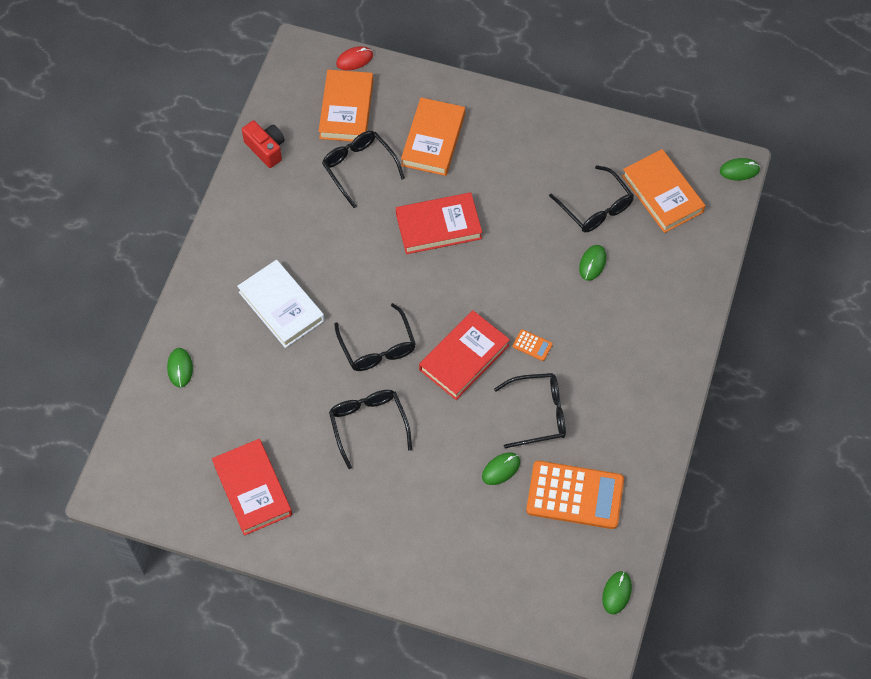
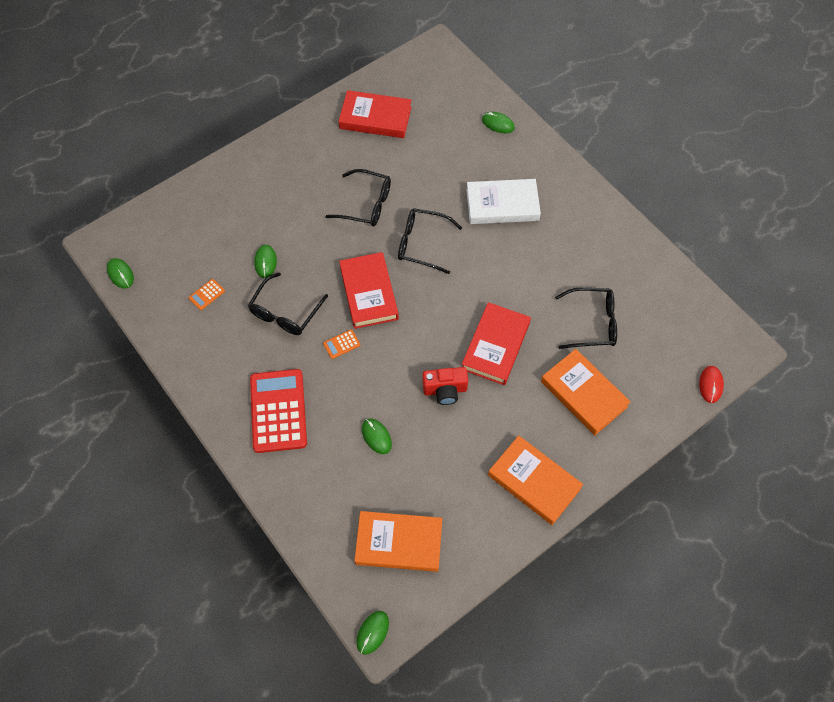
camera: 125 degrees right, 0 degrees up
red camera [242,120,285,168] -> red camera moved to [422,367,468,405]
orange book [318,70,373,141] -> orange book moved to [488,436,583,525]
orange calculator [526,461,624,529] -> orange calculator [189,279,225,310], size x0.40
black glasses [549,165,634,232] -> none
none -> red calculator [250,369,307,453]

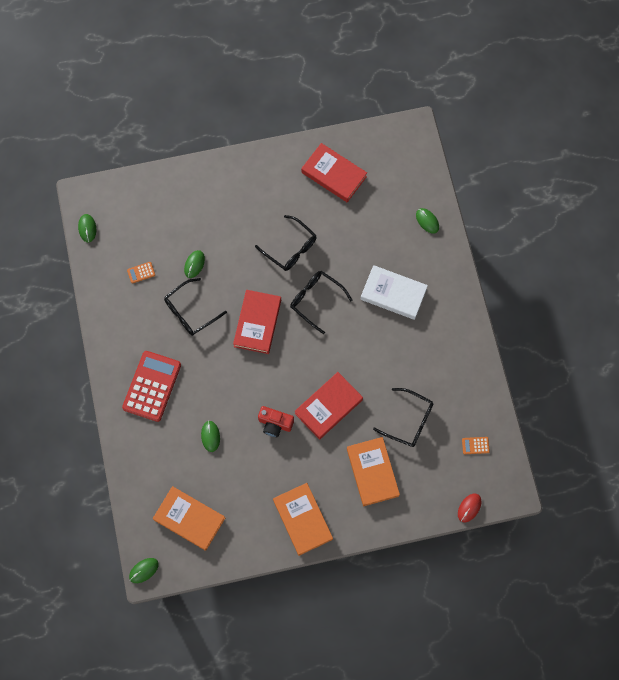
camera: 25 degrees right, 10 degrees up
orange calculator [323,330,360,359] -> orange calculator moved to [462,437,490,454]

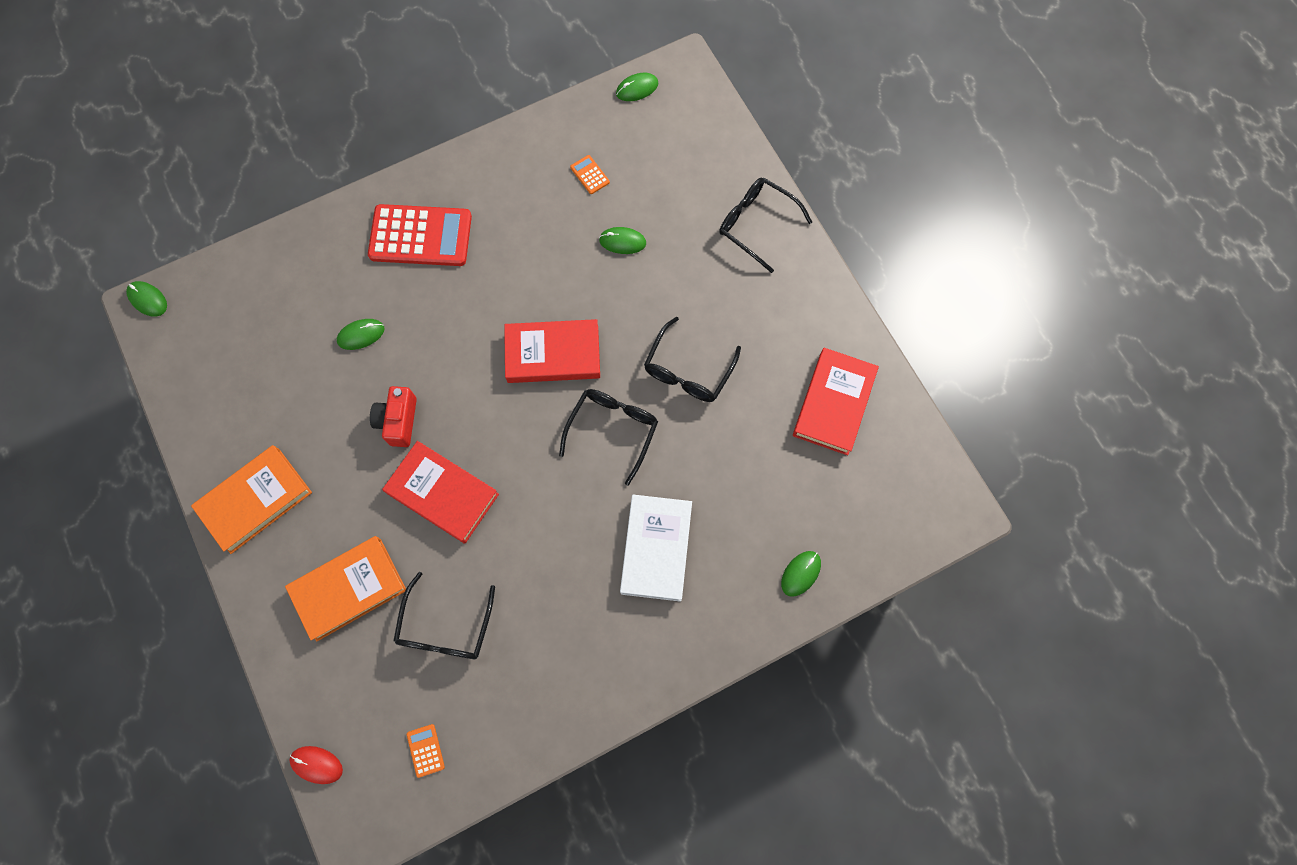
camera: 75 degrees right, 0 degrees up
orange book [153,486,225,551] -> none
black glasses [164,278,227,336] -> black glasses moved to [719,178,812,273]

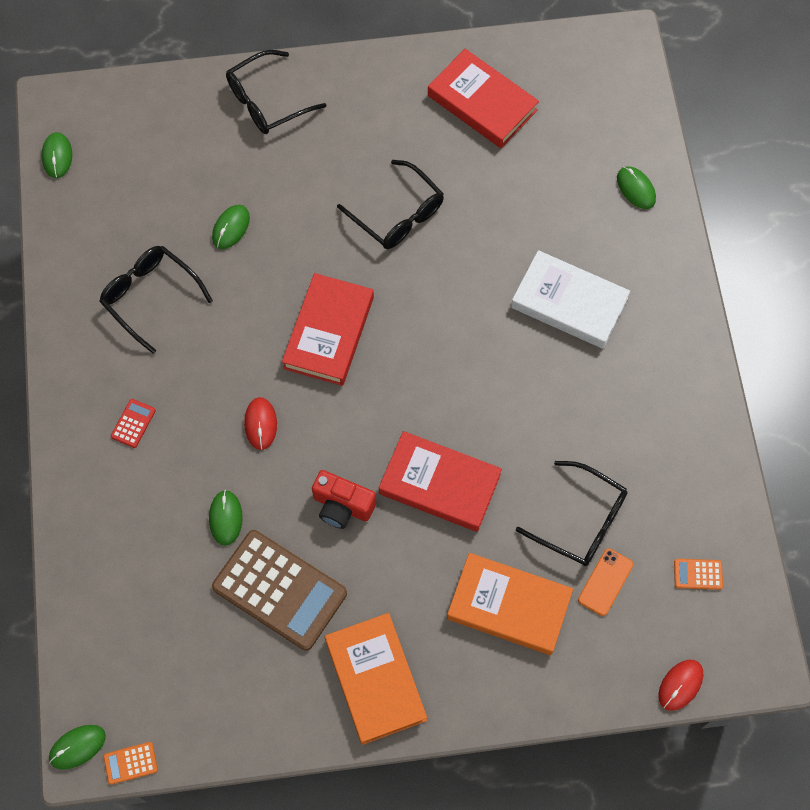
camera: 70 degrees left, 5 degrees down
orange book [285,536,406,642] -> orange book turned 60 degrees counterclockwise [447,553,573,655]
red calculator [368,204,472,266] -> red calculator [111,399,156,448], size x0.40
red book [382,441,499,544] -> red book turned 60 degrees clockwise [379,431,502,532]
black glasses [559,389,658,486] -> black glasses moved to [99,246,213,354]
orange calculator [570,155,610,194] -> orange calculator moved to [103,742,158,785]
none -> brown calculator [212,530,347,651]
none -> red mouse [244,397,277,450]
none -> orange phone [578,548,634,616]

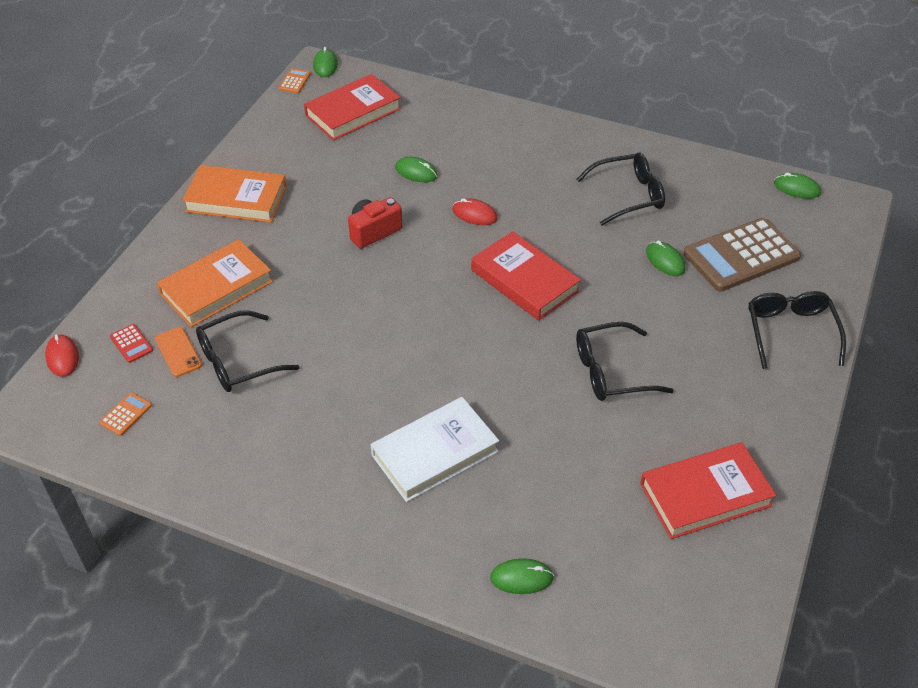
camera: 120 degrees right, 20 degrees down
red calculator [111,399,156,448] -> red calculator moved to [110,324,153,363]
brown calculator [212,530,347,651] -> brown calculator moved to [683,218,801,292]
red book [379,431,502,532] -> red book moved to [304,74,401,141]

